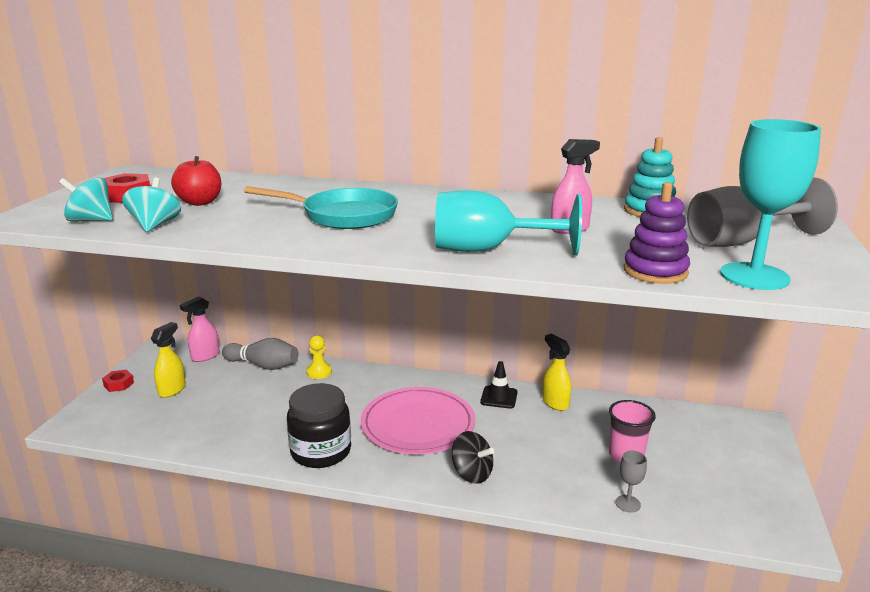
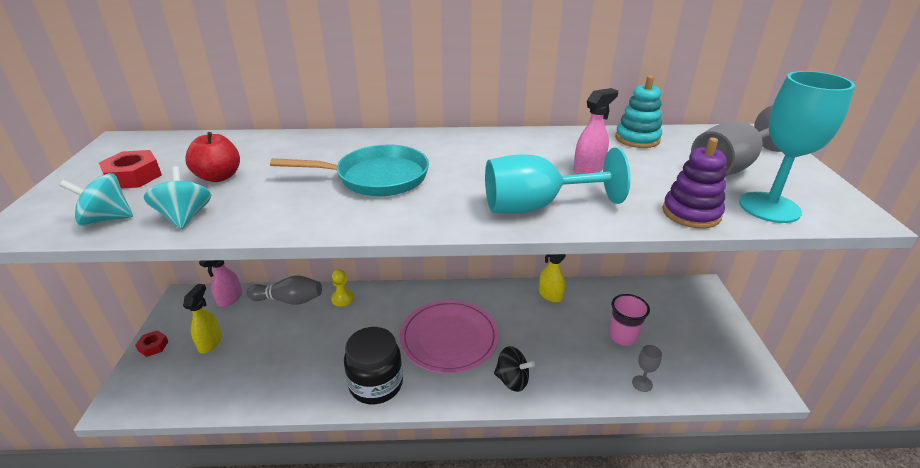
camera: 15 degrees left, 10 degrees up
black traffic cone [480,361,518,409] -> none

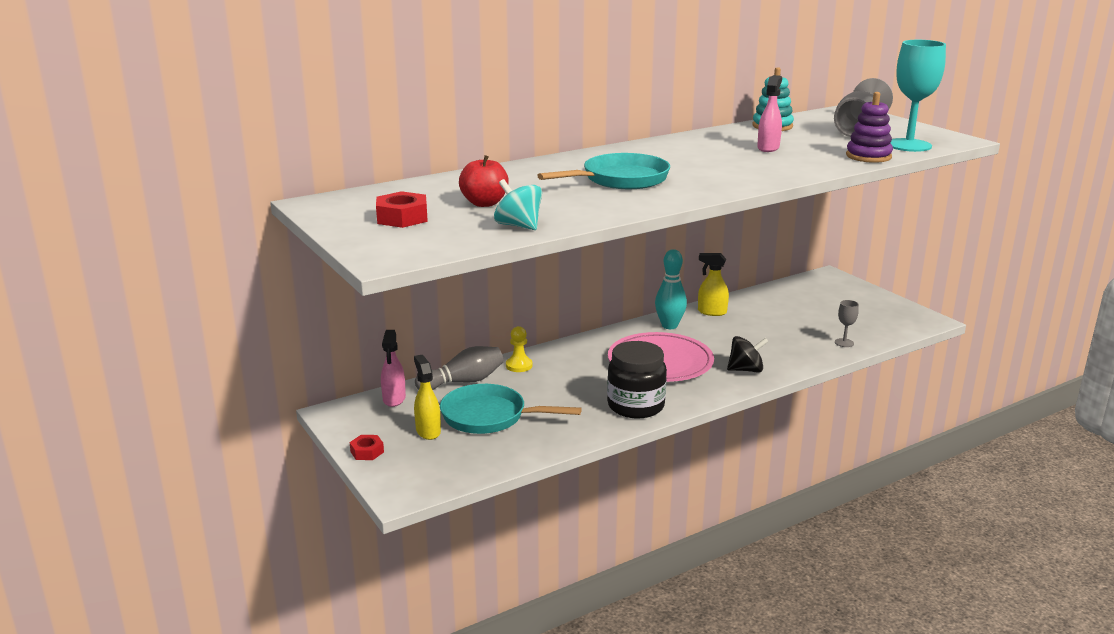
camera: 30 degrees left, 10 degrees down
turquoise spinning top [59,173,133,226] -> none
turquoise goblet [485,148,631,213] -> none
pink cup [609,294,650,346] -> none
none -> turquoise pan [440,384,582,434]
none -> turquoise bowling pin [655,249,687,329]

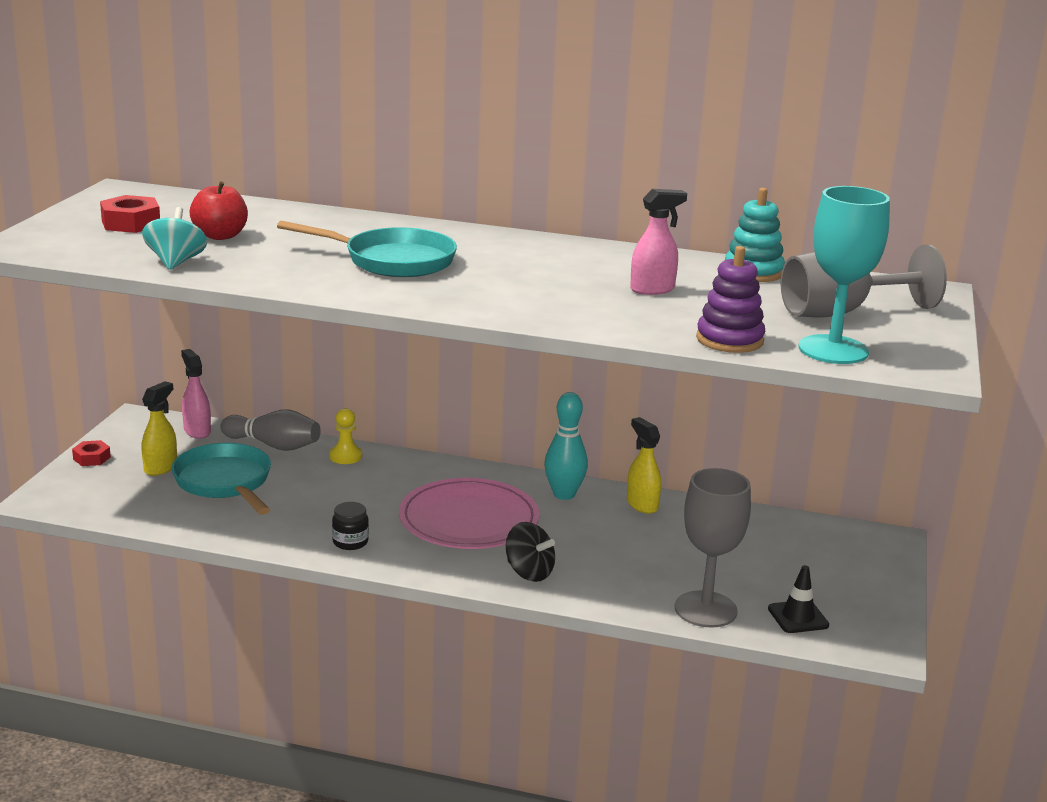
camera: 45 degrees right, 0 degrees up
pink spray bottle [381,330,406,407] -> pink spray bottle turned 105 degrees clockwise [181,349,211,439]
black jar [607,341,667,419] -> black jar [332,502,369,550], size x0.49
grey goblet [835,300,859,347] -> grey goblet [675,468,751,628], size x2.20
none -> black traffic cone [768,565,829,633]

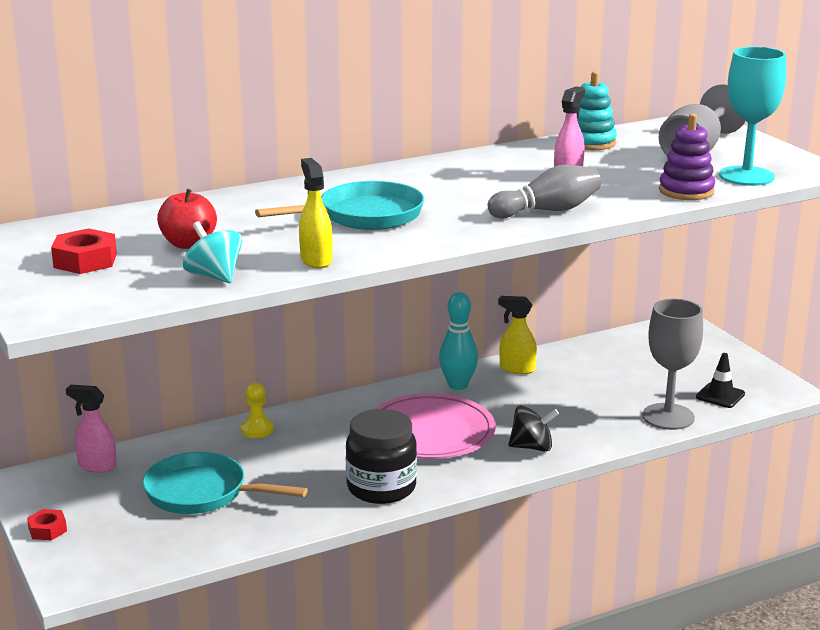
camera: 40 degrees left, 0 degrees up
yellow spray bottle [141,381,177,476] -> yellow spray bottle moved to [299,158,332,269]
grey bowling pin [220,409,321,451] -> grey bowling pin moved to [487,164,601,218]
black jar [332,502,369,550] -> black jar [346,409,417,504], size x2.03

